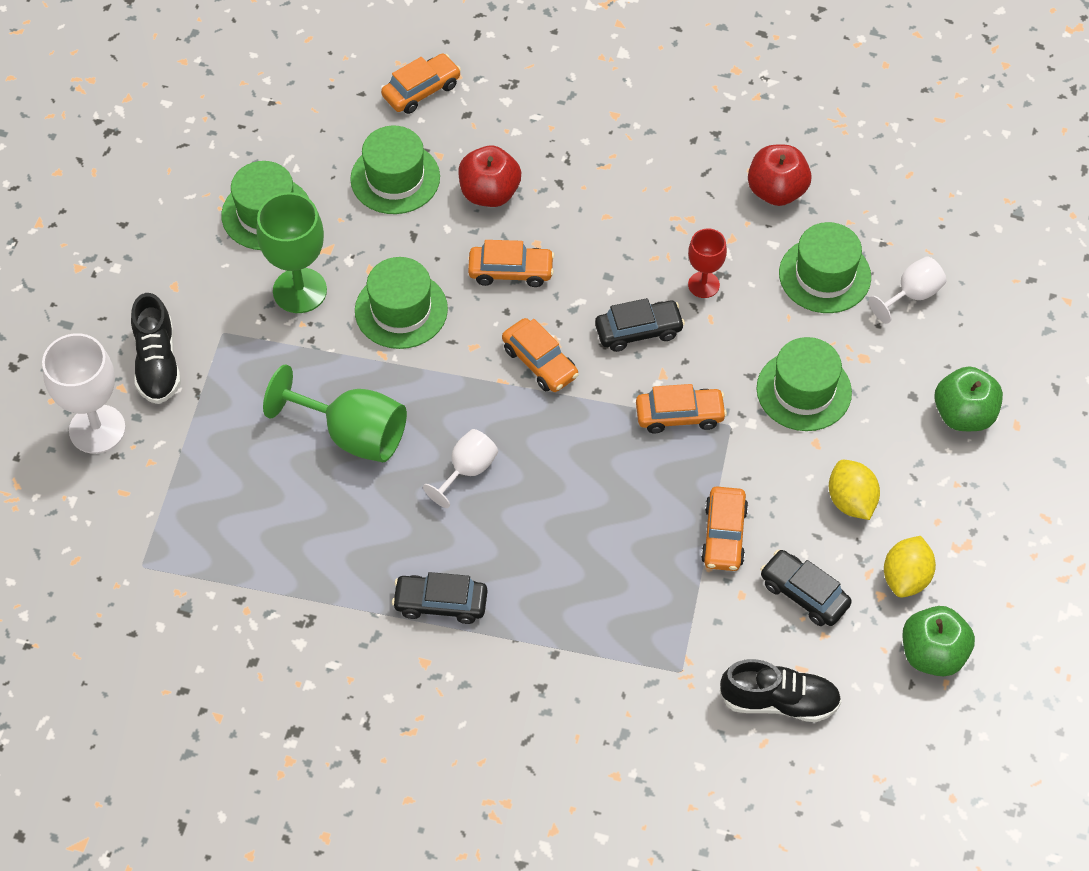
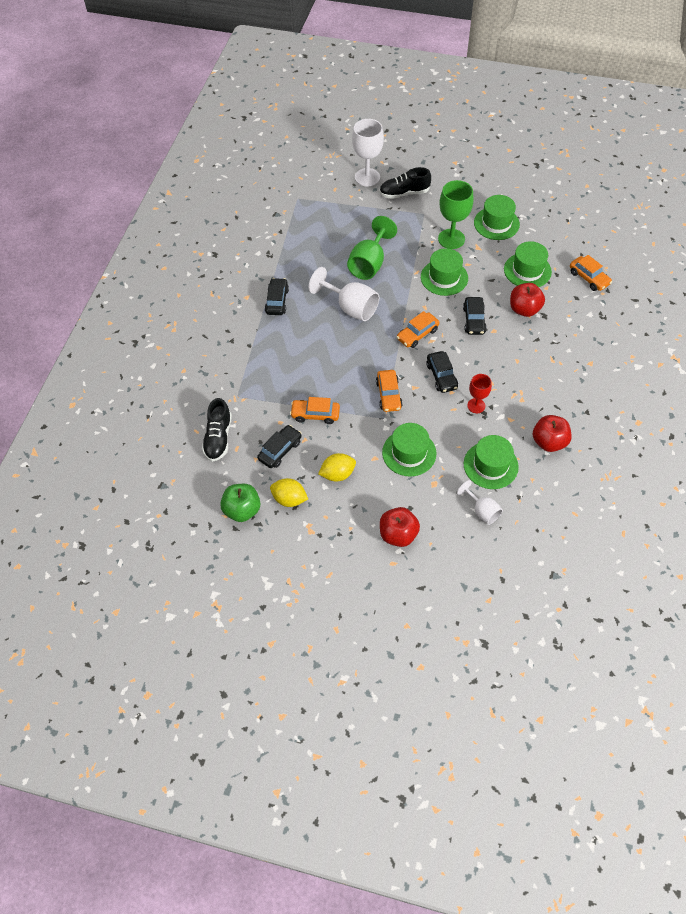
camera: 90 degrees right, 0 degrees up
white goblet [423,429,498,508] -> white goblet [309,267,379,321], size x1.71
orange car [468,240,555,287] -> black car [463,297,487,335]
green apple [934,367,1003,431] -> red apple [380,507,420,547]

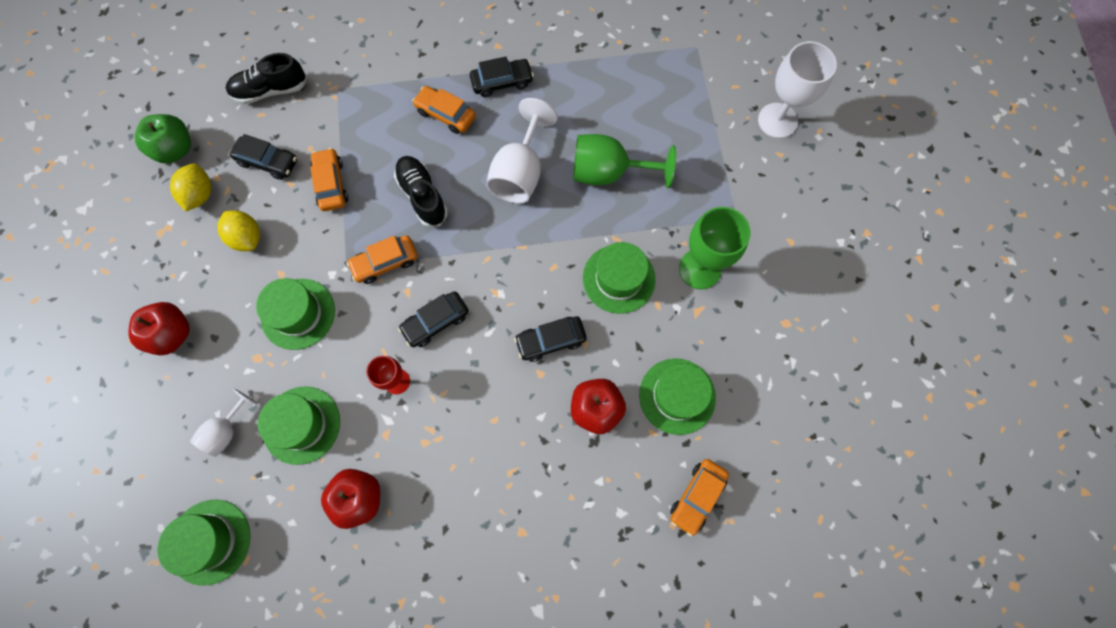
camera: 70 degrees right, 15 degrees up
black shoe [379,167,431,199] -> black shoe moved to [394,156,448,227]
orange car [397,311,440,348] -> orange car moved to [412,86,476,134]
green hat [474,195,520,240] -> green hat moved to [157,500,251,586]

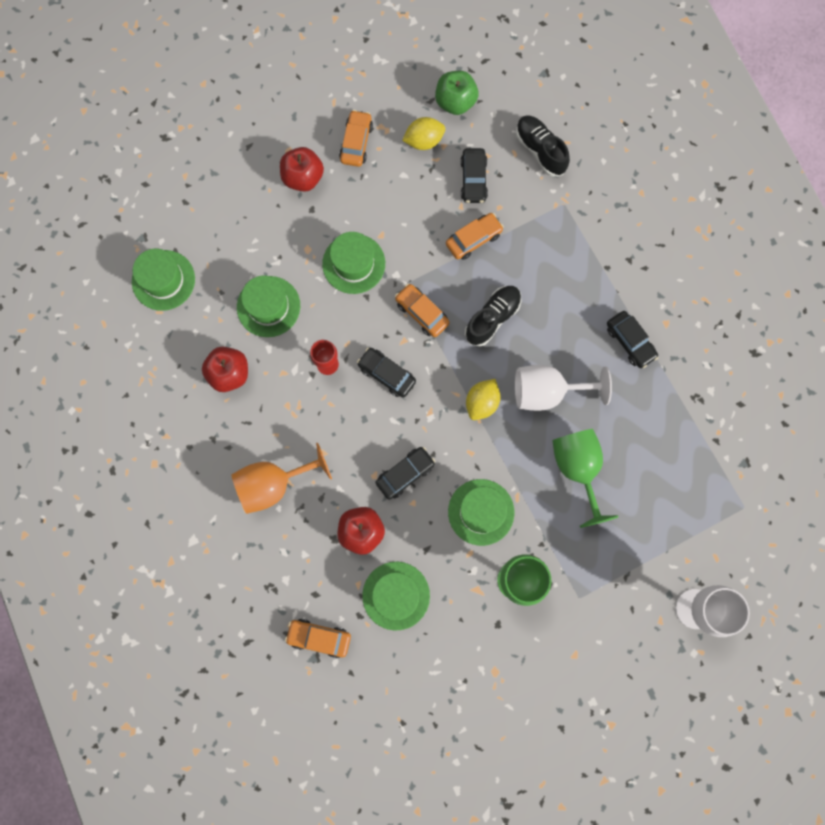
camera: 70 degrees right, 5 degrees up
white goblet [190,389,258,457] -> none
yellow lemon [218,211,260,251] -> yellow lemon moved to [466,379,501,420]
orange car [412,86,476,134] -> orange car moved to [339,110,373,167]
black car [514,316,587,362] -> black car turned 90 degrees clockwise [376,447,435,500]
none -> orange goblet [231,443,332,514]

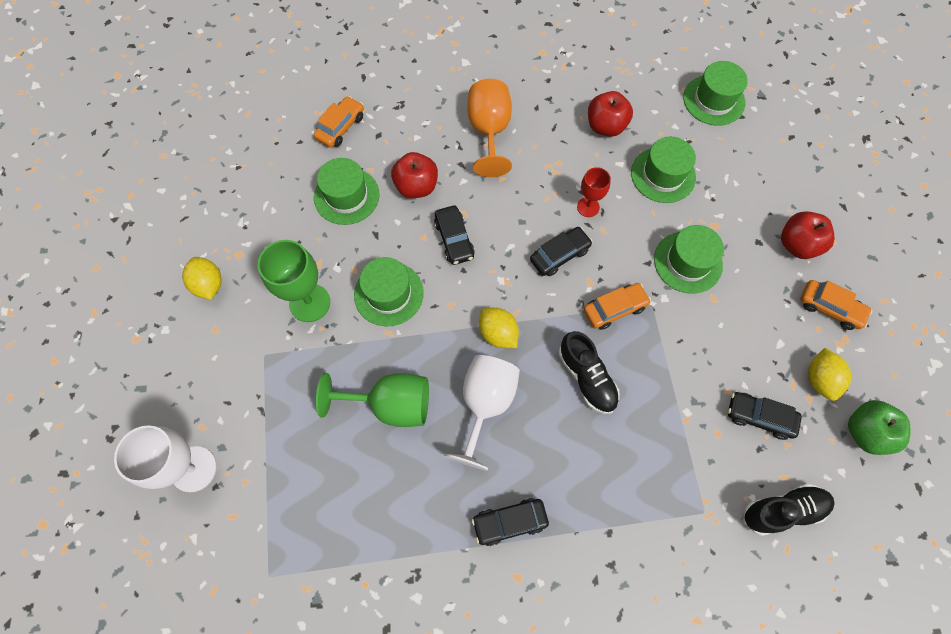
camera: 110 degrees right, 10 degrees down
orange car [446,213,504,260] -> none
none -> yellow lemon [182,257,222,300]

